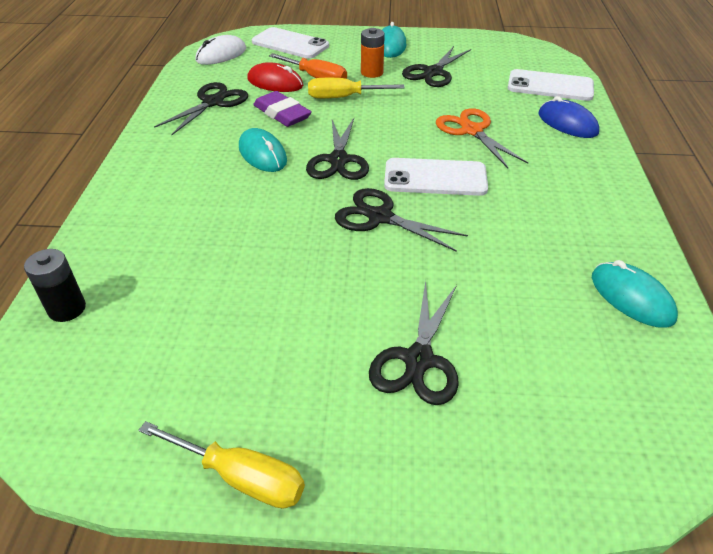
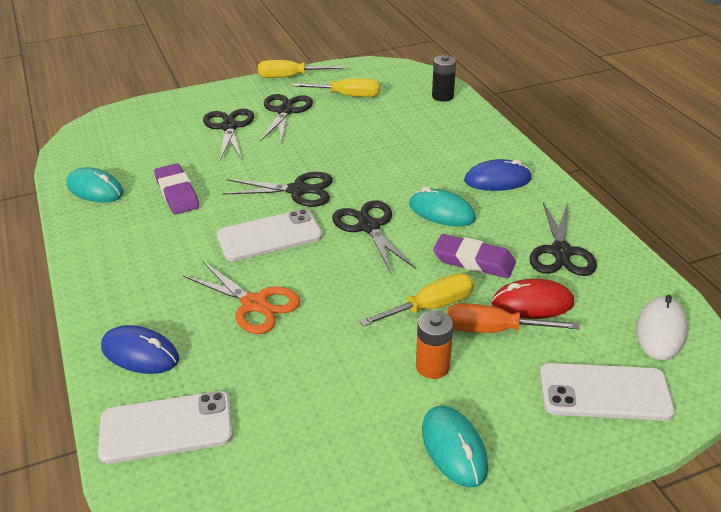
camera: 155 degrees right, 5 degrees down
black scissors [402,46,471,87] -> black scissors moved to [260,94,313,144]
none -> purple eraser [154,163,199,214]
none -> yellow screwdriver [293,78,380,97]
none -> blue mouse [464,159,532,191]

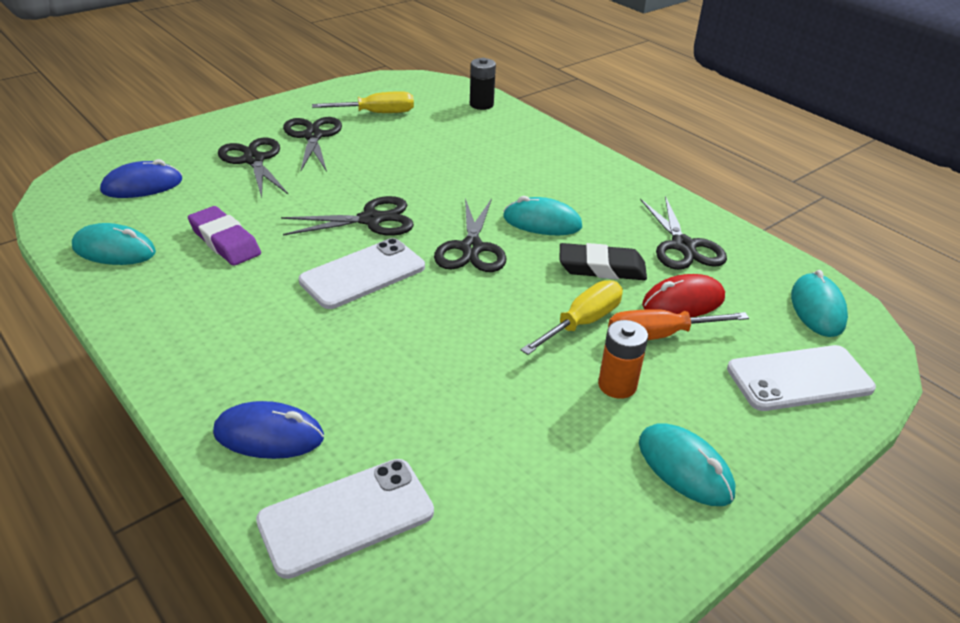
camera: 20 degrees left, 0 degrees up
orange scissors [183,261,300,334] -> none
yellow screwdriver [258,60,343,78] -> none
black scissors [332,200,416,275] -> black scissors turned 135 degrees counterclockwise [434,198,507,272]
purple eraser [433,234,516,278] -> black eraser [560,243,647,280]
blue mouse [464,159,532,191] -> blue mouse moved to [100,159,182,198]
white mouse [636,295,687,360] -> turquoise mouse [791,270,848,337]

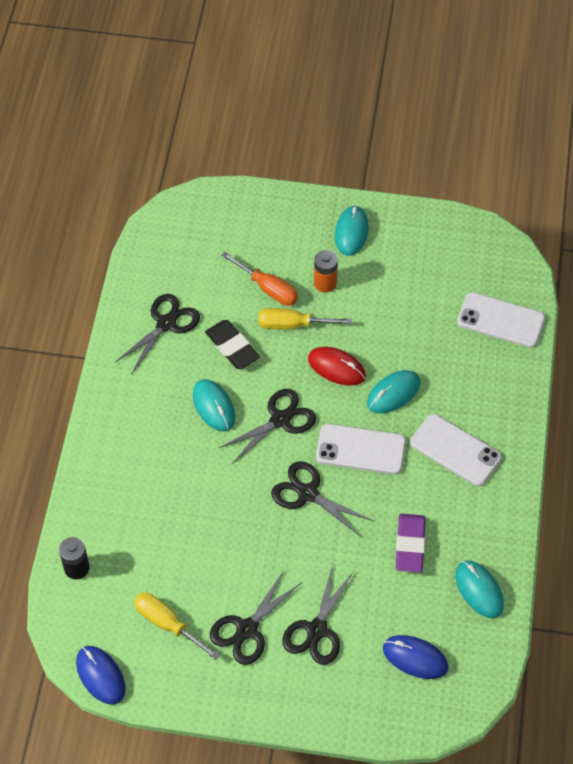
camera: 130 degrees left, 20 degrees up
blue mouse [213,401,324,459] -> blue mouse moved to [76,646,126,704]
red mouse [642,274,725,318] -> red mouse moved to [308,347,366,386]
white phone [727,345,876,411] -> white phone moved to [410,414,502,486]
turquoise mouse [791,270,848,337] -> turquoise mouse moved to [367,370,420,413]

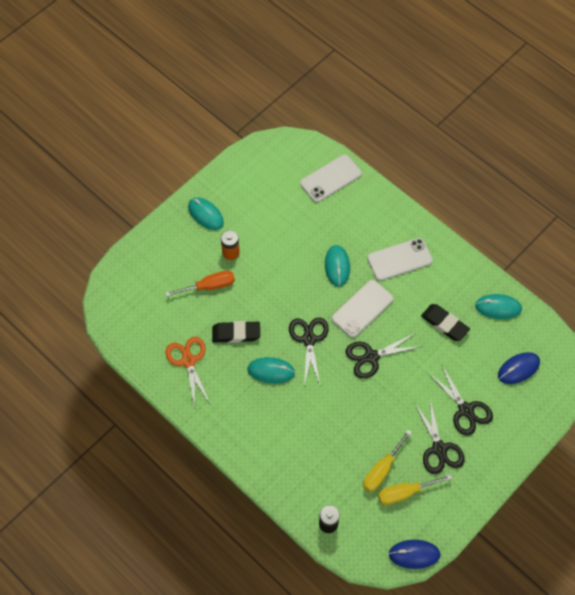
camera: 55 degrees left, 5 degrees up
black scissors [115,294,200,373] -> orange scissors [166,337,210,409]
yellow screwdriver [258,308,352,329] -> yellow screwdriver moved to [363,430,412,492]
red mouse [308,347,366,386] -> none
purple eraser [396,514,426,572] -> black eraser [421,304,470,341]

